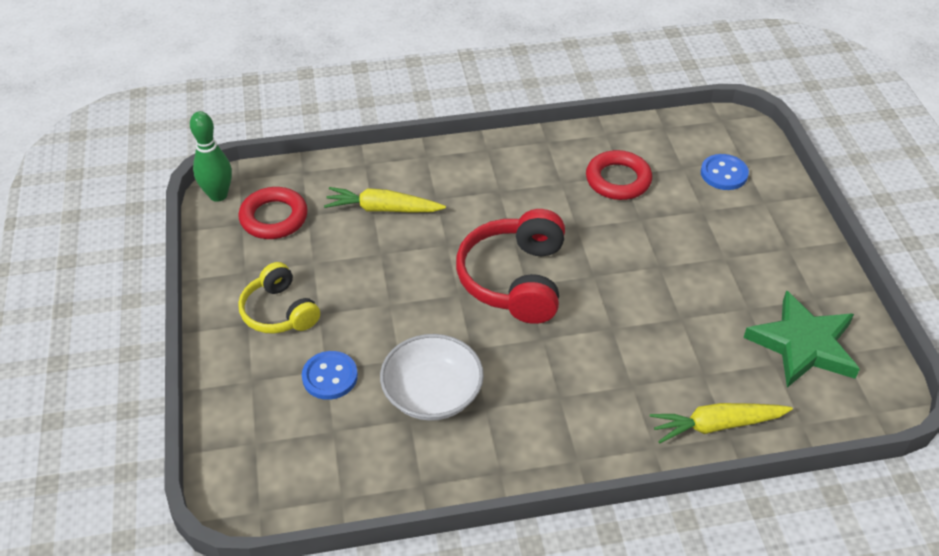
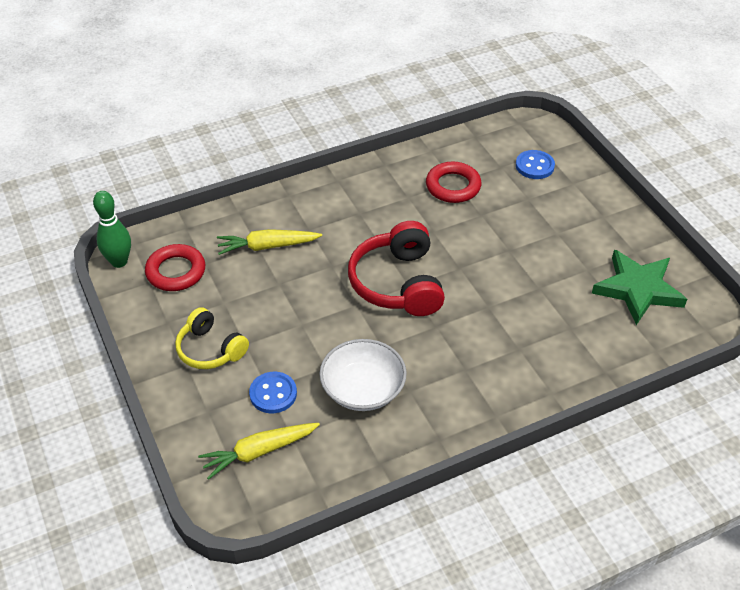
camera: 15 degrees left, 0 degrees up
yellow carrot [650,403,793,443] -> yellow carrot moved to [198,423,320,480]

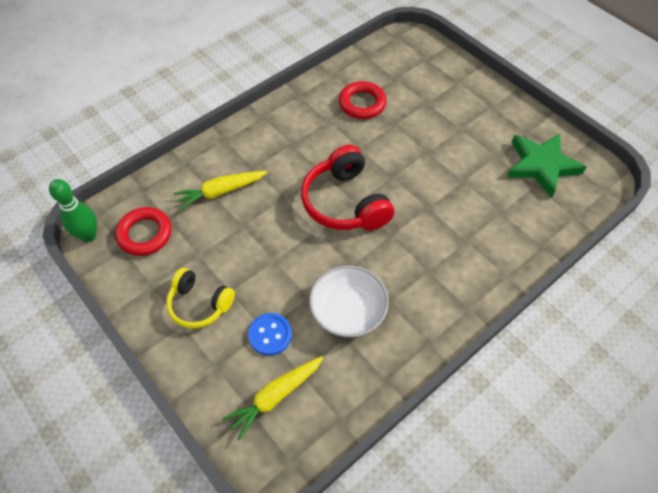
camera: 15 degrees left, 10 degrees up
blue button [516,150,555,179] -> none

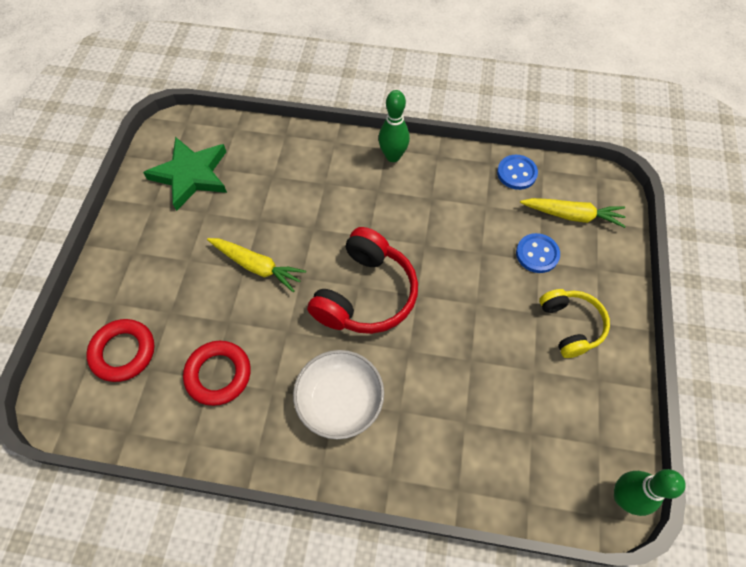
camera: 130 degrees left, 5 degrees up
red ring [115,207,172,256] -> red ring moved to [86,319,154,382]
yellow carrot [174,171,267,210] -> yellow carrot moved to [207,238,306,292]
white bowl [309,266,389,337] -> white bowl moved to [293,350,384,439]
none -> green bowling pin [378,90,410,162]
none -> blue button [497,155,538,190]

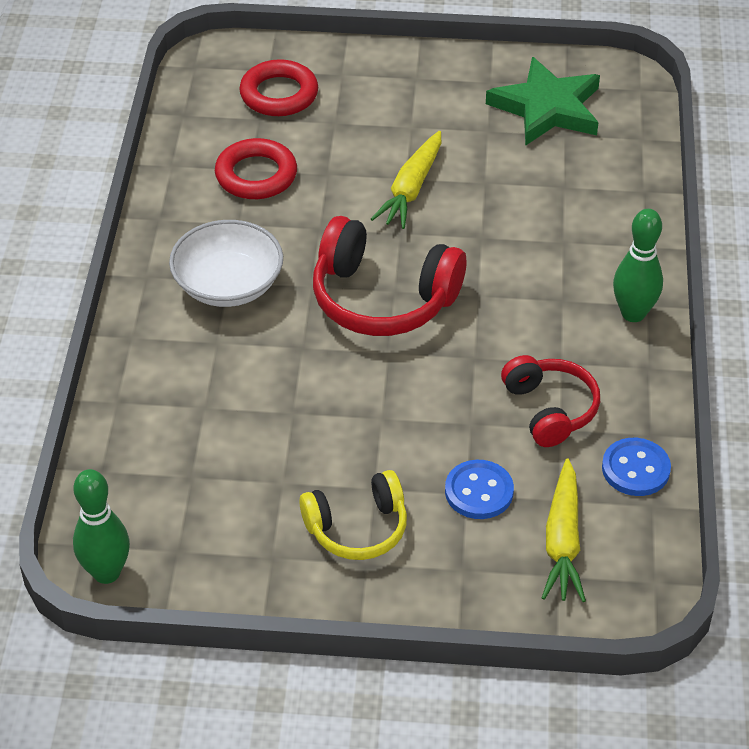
camera: 85 degrees right, 15 degrees down
none -> red headphones [501,355,600,447]

